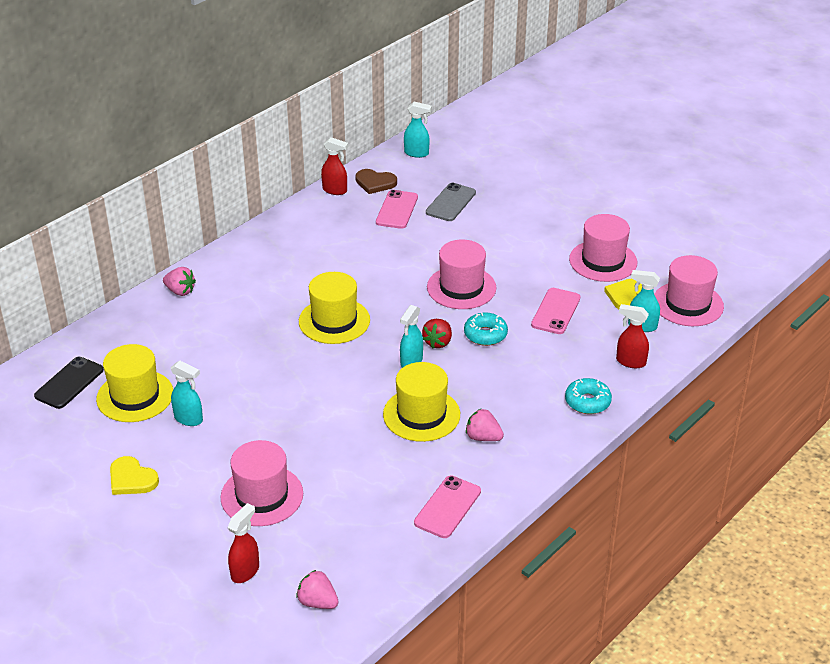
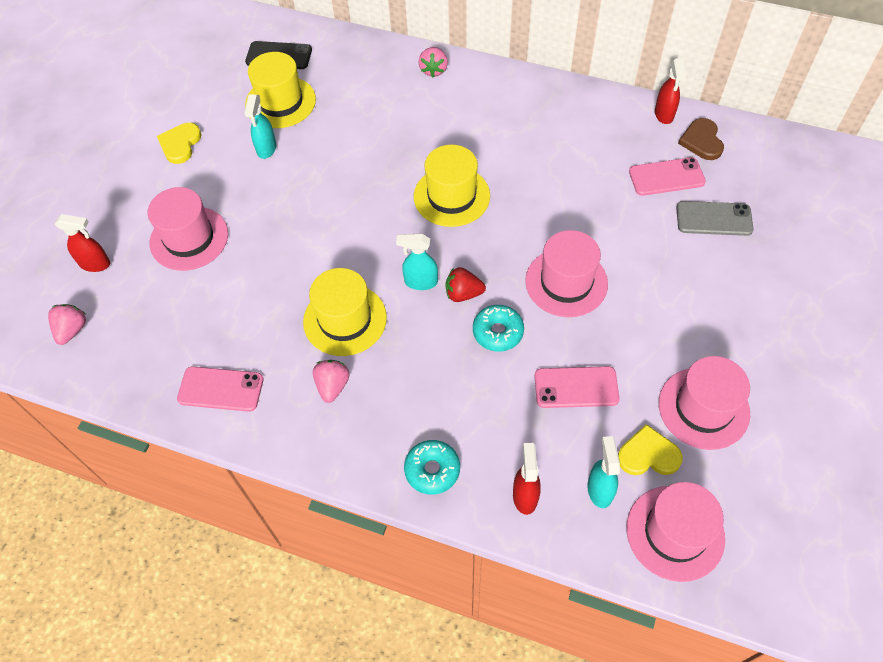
camera: 70 degrees right, 20 degrees up
turquoise spray bottle [404,102,432,158] -> none

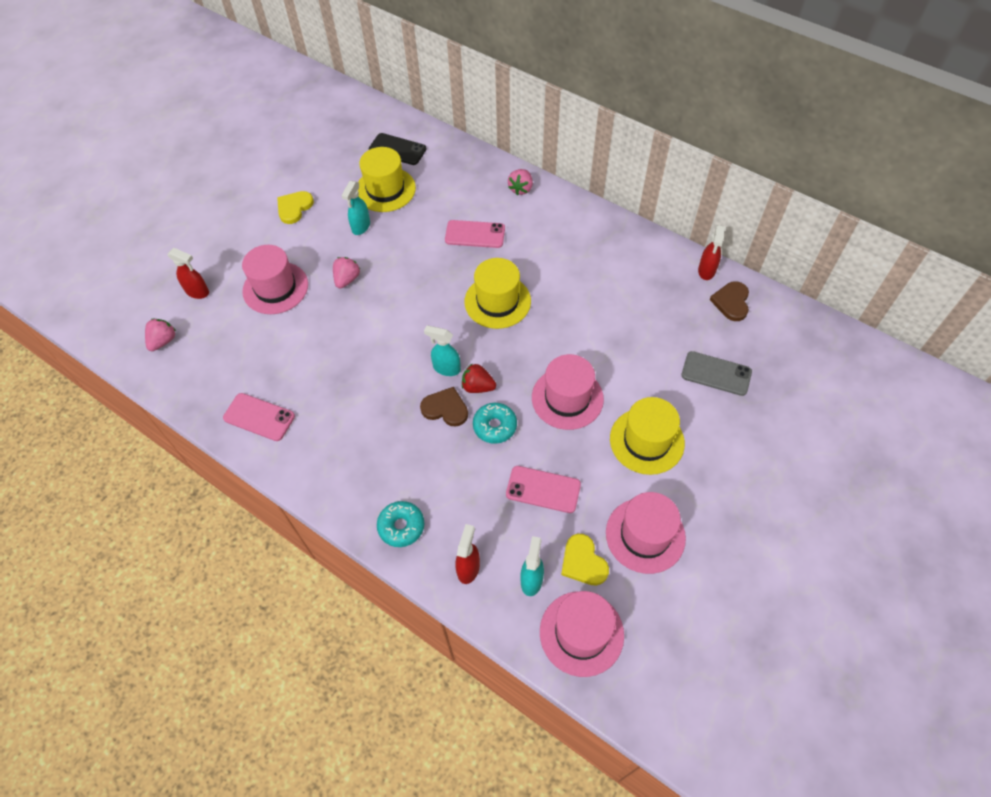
camera: 15 degrees right, 0 degrees up
yellow hat [303,268,387,356] -> yellow hat moved to [610,397,685,475]
pink strawberry [313,360,350,403] -> pink strawberry moved to [333,257,360,289]
yellow heart [618,424,683,475] -> yellow heart turned 135 degrees counterclockwise [561,534,609,585]
pink phone [629,157,706,196] -> pink phone moved to [445,220,505,248]
none -> brown heart [420,387,468,427]

